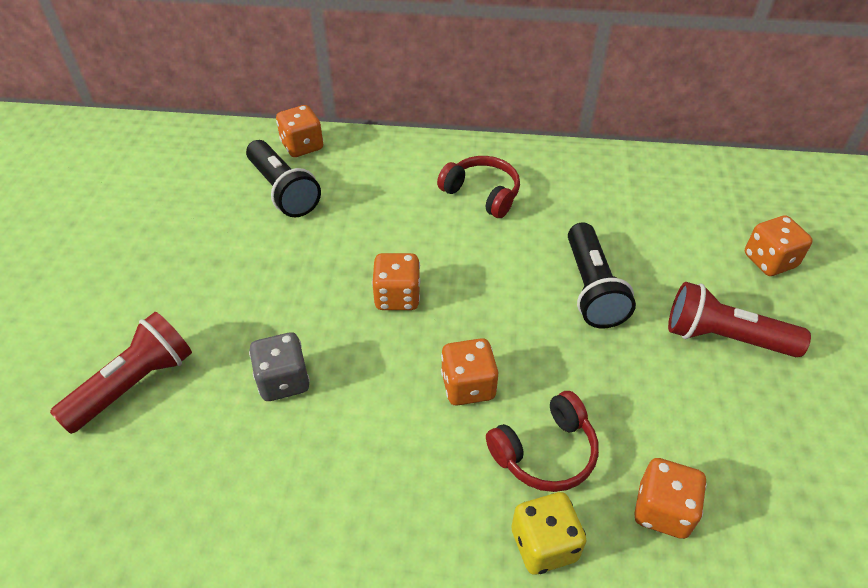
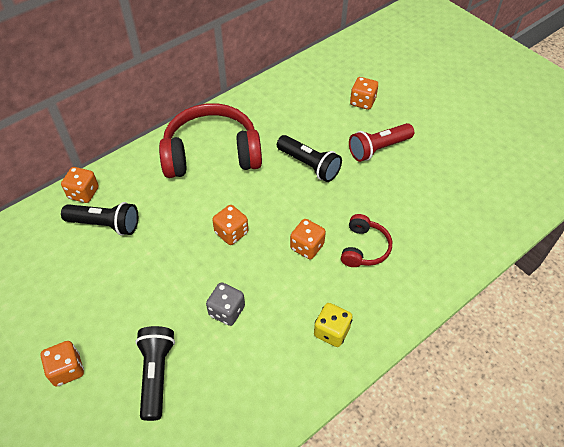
camera: 45 degrees left, 5 degrees up
red flashlight [50,312,192,434] -> black flashlight [135,326,175,421]
red headphones [437,156,520,218] -> red headphones [159,103,262,178], size x2.02
yellow dice [512,492,587,575] -> yellow dice moved to [314,303,353,347]
orange dice [634,458,707,539] -> orange dice moved to [41,341,84,387]

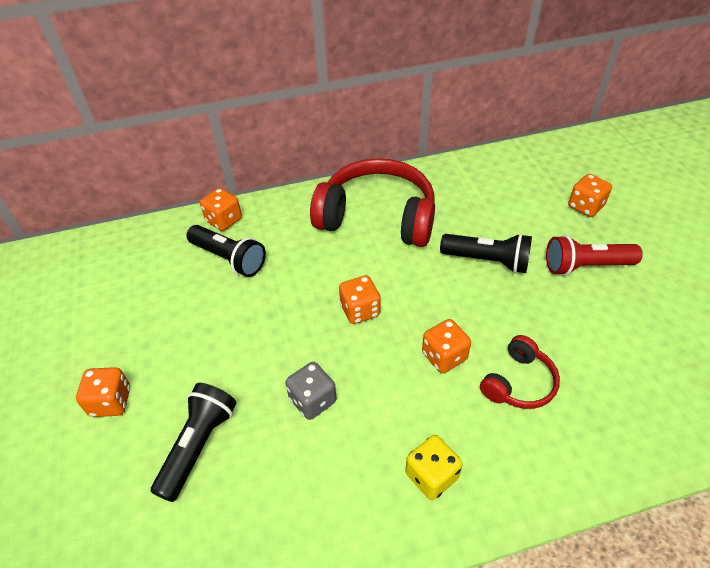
camera: 25 degrees right, 5 degrees down
black flashlight [277,135,342,182] -> black flashlight turned 45 degrees counterclockwise [440,233,532,273]

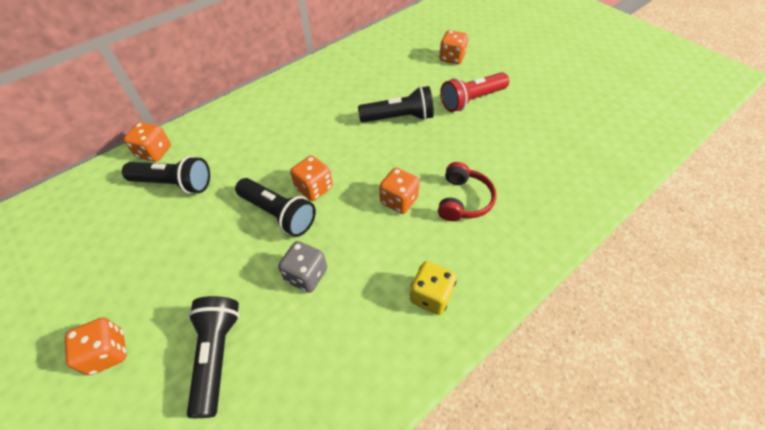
camera: 25 degrees left, 5 degrees up
red headphones [310,158,435,247] -> none
none -> black flashlight [235,178,316,237]

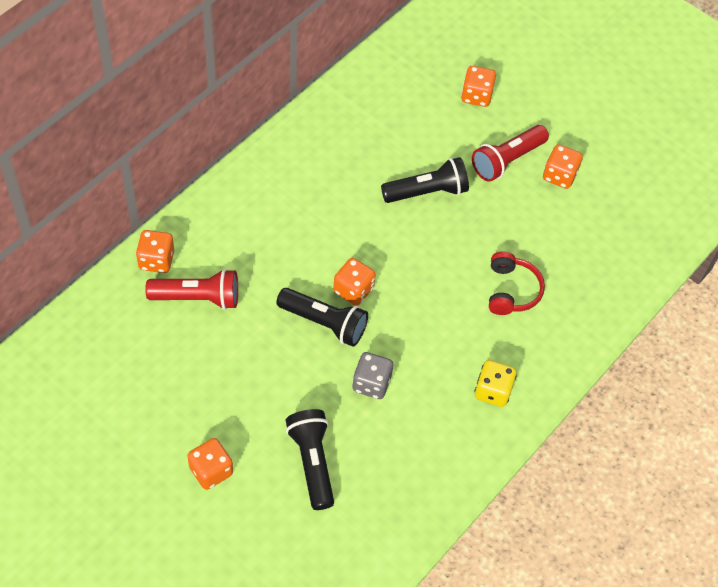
camera: 15 degrees left, 5 degrees up
black flashlight [122,156,210,194] -> red flashlight [145,269,238,310]
orange dice [379,168,420,214] -> orange dice moved to [543,144,583,189]

